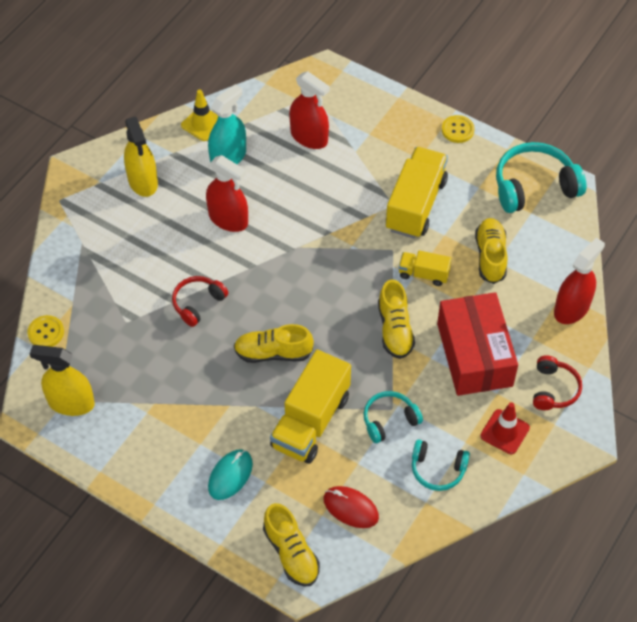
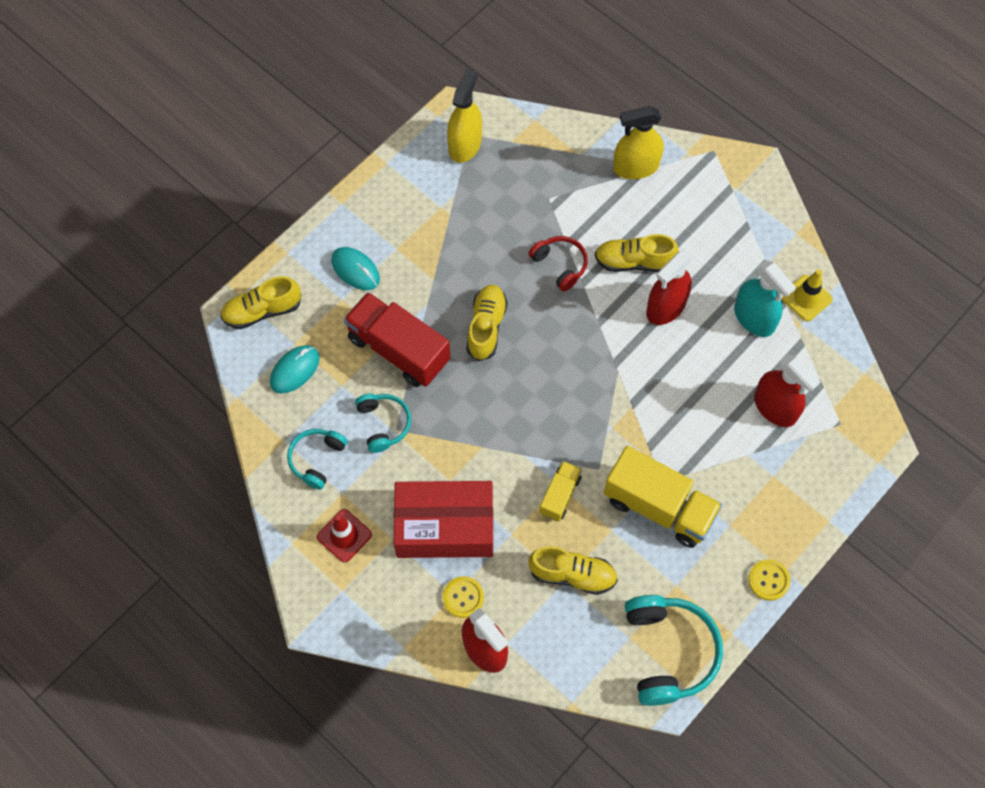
camera: 100 degrees right, 10 degrees up
yellow button [27,315,64,347] -> yellow button moved to [443,576,484,618]
yellow spray bottle [124,117,158,197] -> yellow spray bottle moved to [613,106,664,179]
yellow truck [270,350,351,464] -> red truck [344,292,450,387]
red spray bottle [289,71,330,149] -> red spray bottle turned 90 degrees counterclockwise [754,354,821,427]
red mouse [323,486,379,528] -> turquoise mouse [270,345,320,394]
yellow shoe [378,280,415,359] -> yellow shoe moved to [595,234,679,272]
red headphones [533,355,582,410] -> none

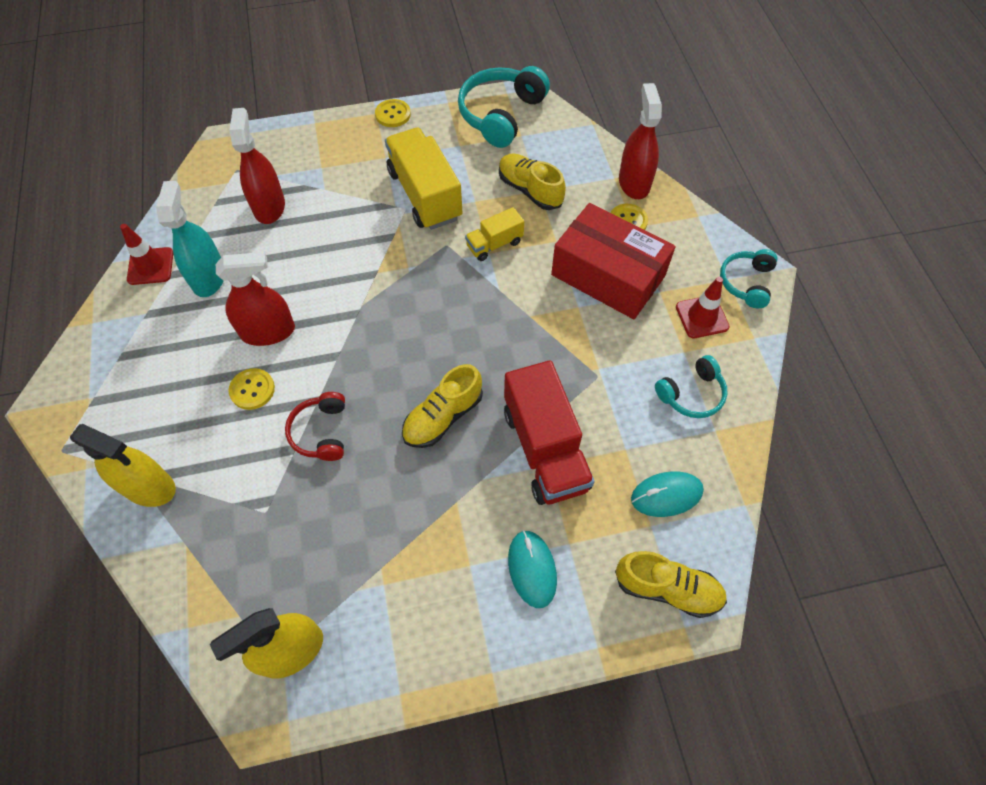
camera: 145 degrees left, 5 degrees down
turquoise headphones [355,394,411,453] -> turquoise headphones moved to [720,249,778,308]
yellow shoe [595,234,679,272] -> yellow button [229,368,275,410]
yellow traffic cone [782,269,833,322] -> red traffic cone [120,224,173,285]

